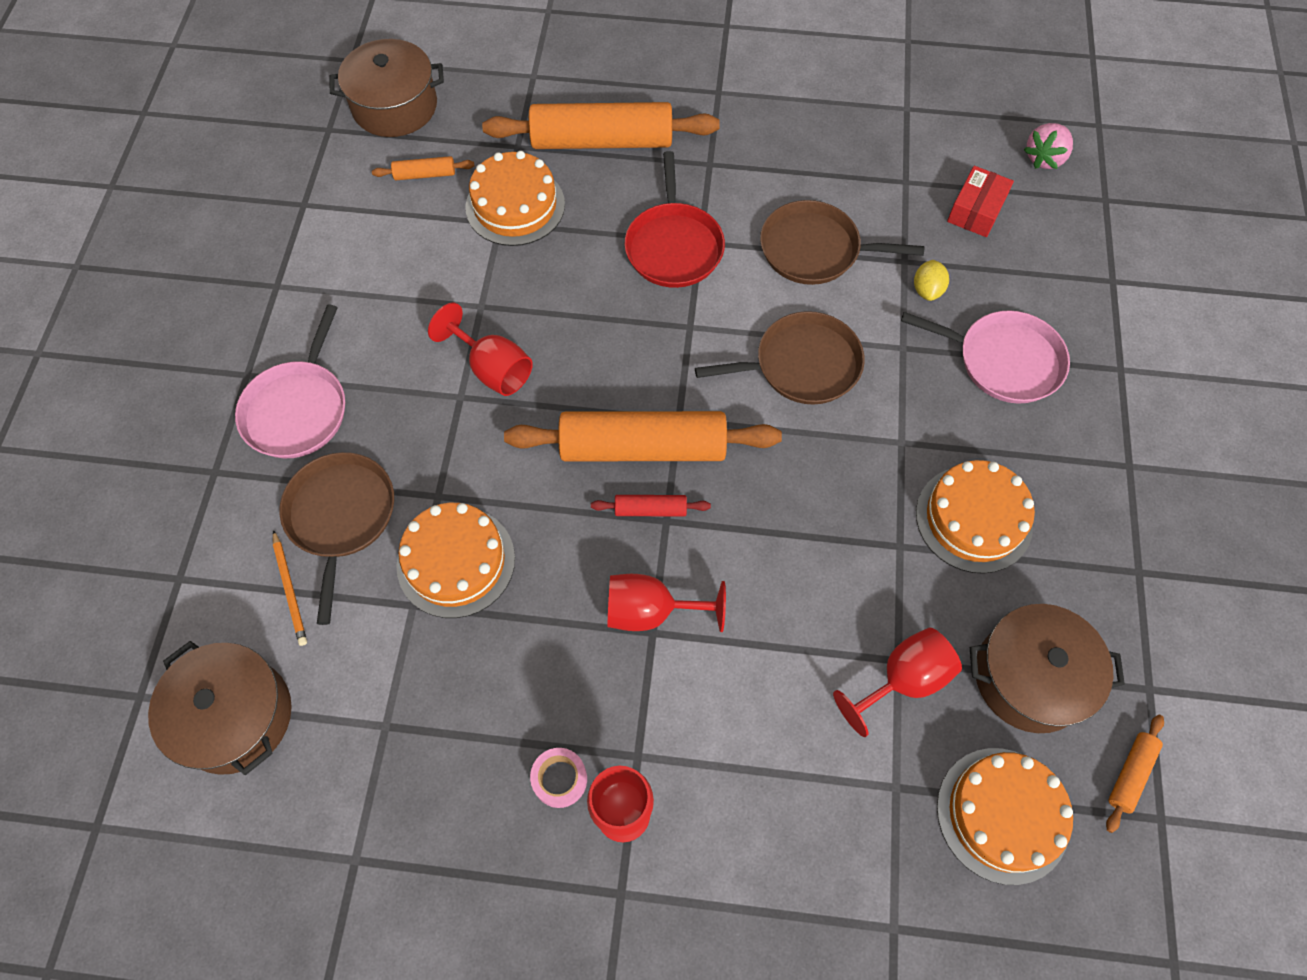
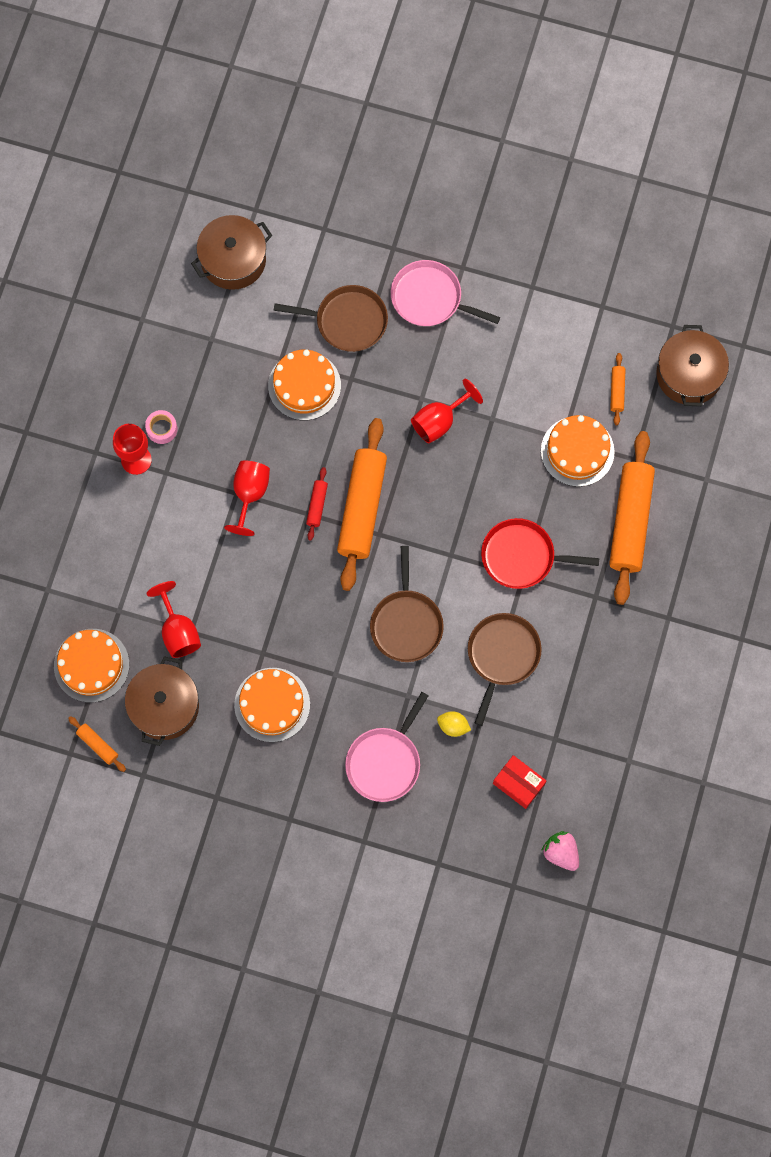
camera: 100 degrees right, 10 degrees up
orange pencil [273,530,307,646] -> none

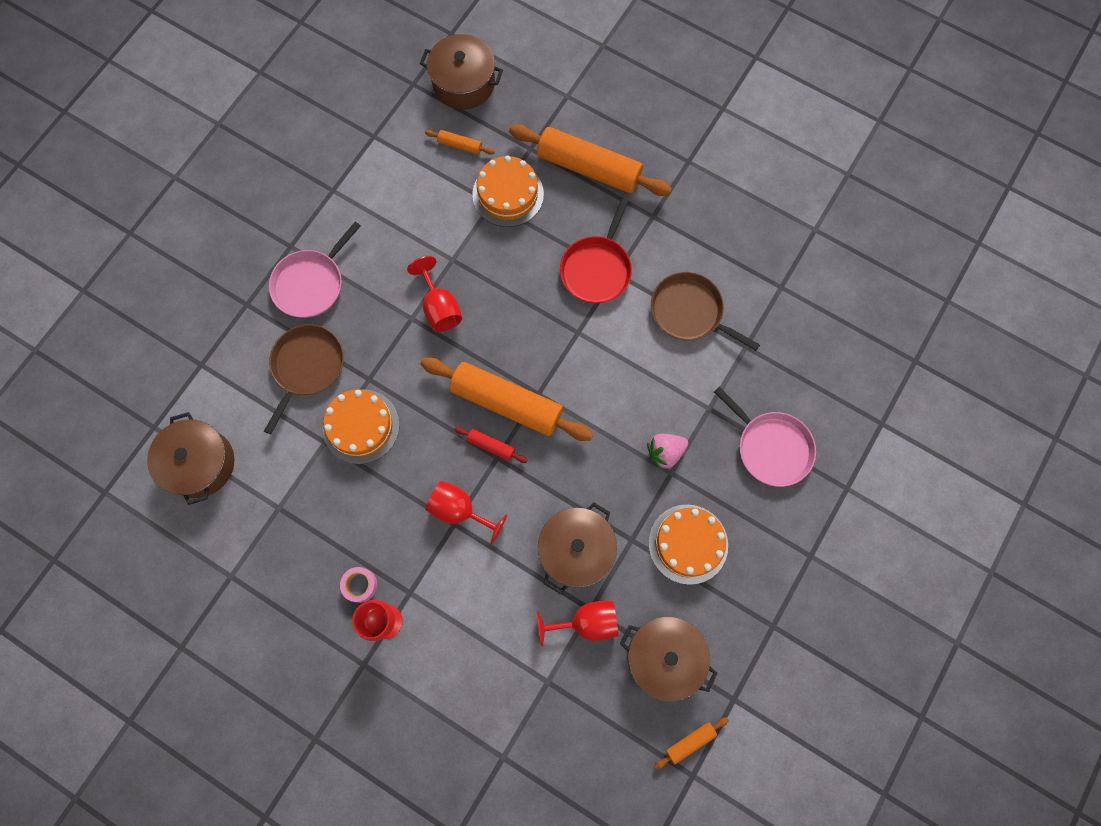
camera: 75 degrees left, 0 degrees up
orange cake [54,629,129,703] -> none
brown pan [370,546,444,662] -> none
yellow lemon [437,711,471,737] -> none
red box [493,755,547,809] -> none
pink strawberry [541,831,579,871] -> pink strawberry moved to [647,434,688,470]
none -> brown pot [538,502,617,594]

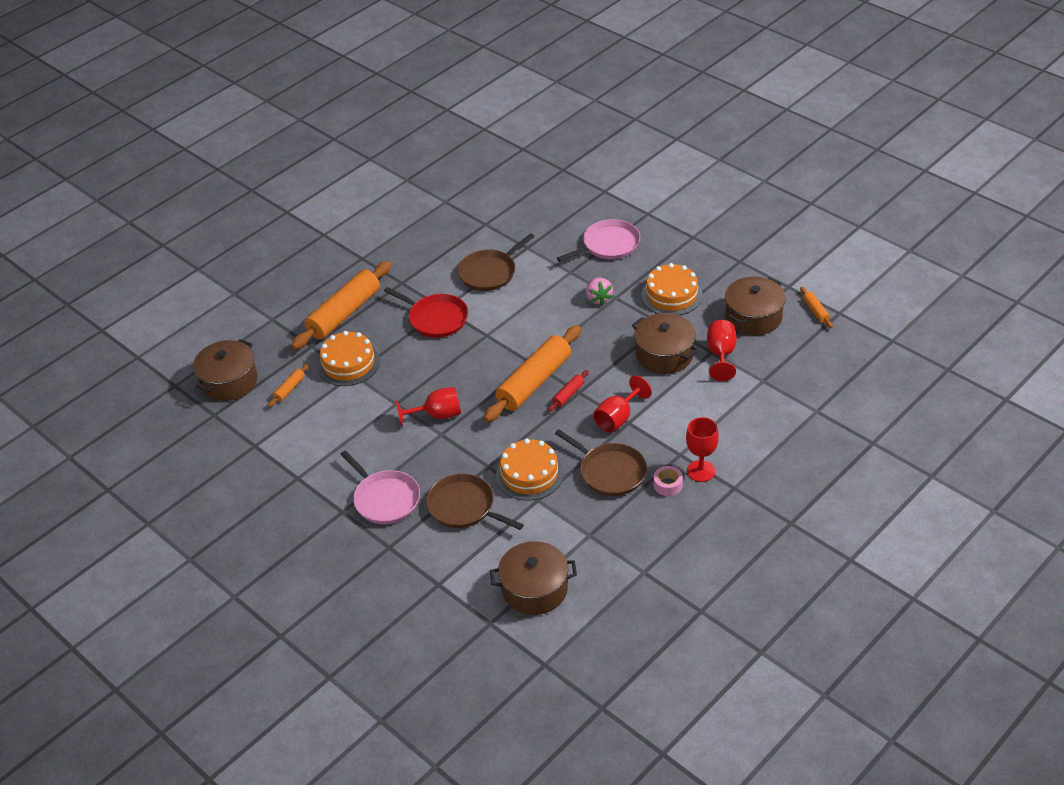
camera: 75 degrees left, 30 degrees down
none -> brown pan [555,429,647,496]

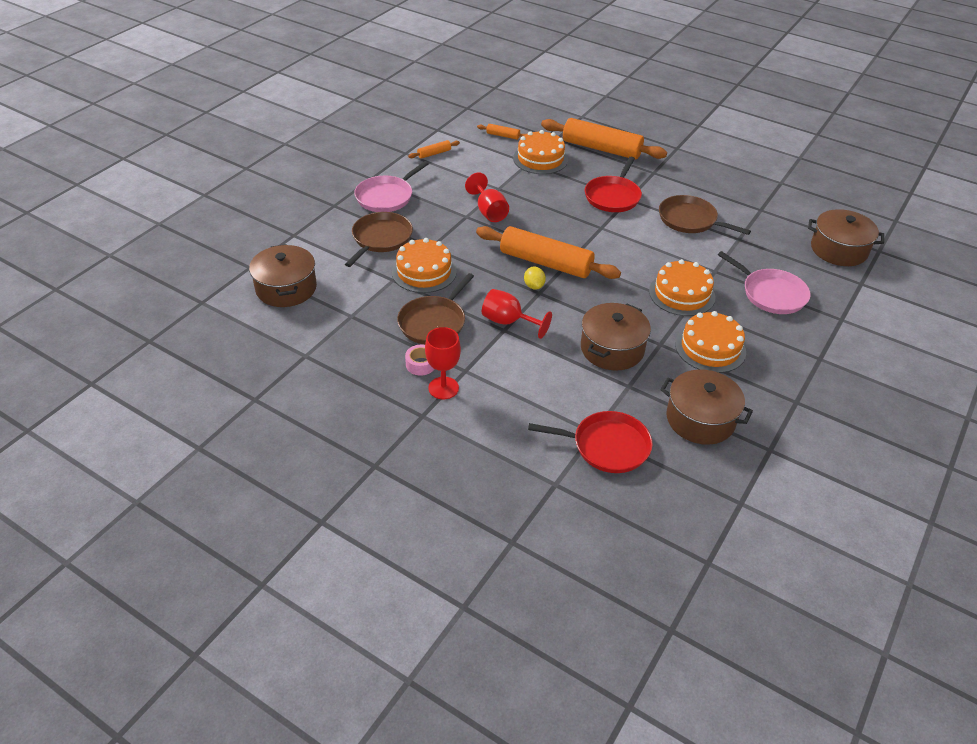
camera: 75 degrees right, 0 degrees up
brown pot [193,339,257,401] -> brown pot moved to [808,209,884,266]
red rolling pin [548,370,589,412] -> yellow lemon [524,267,546,290]
pink strawberry [586,278,613,306] -> orange cake [649,259,715,316]
red goblet [707,320,737,381] -> none
orange rolling pin [800,287,833,328] -> orange rolling pin moved to [408,140,460,159]
none -> red pan [528,411,653,473]

